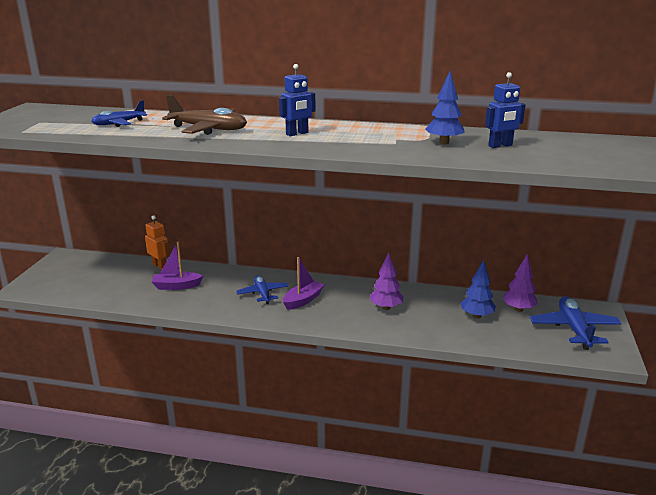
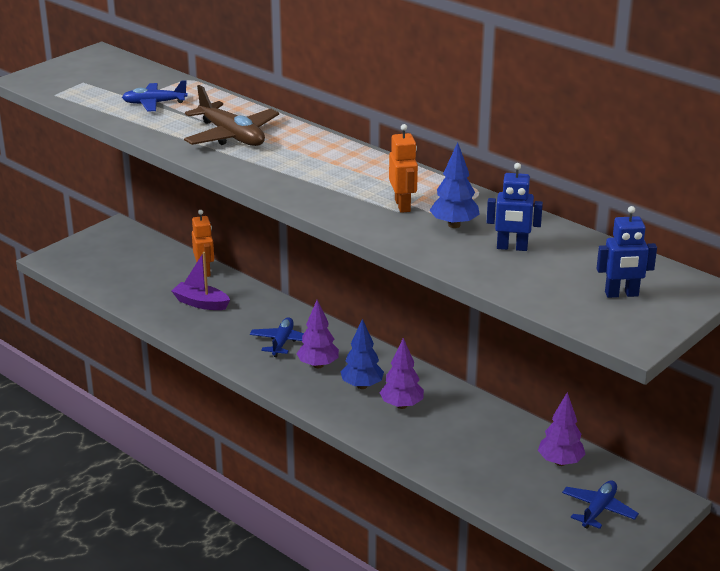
camera: 30 degrees right, 5 degrees up
blue robot [279,64,315,136] -> blue robot moved to [596,206,657,298]
purple boat [283,257,324,310] -> purple tree [296,300,339,368]
blue tree [460,260,496,319] -> blue tree moved to [341,319,384,389]
blue plane [530,296,622,350] -> blue plane [562,480,639,529], size x0.65
none -> orange robot [389,124,418,213]

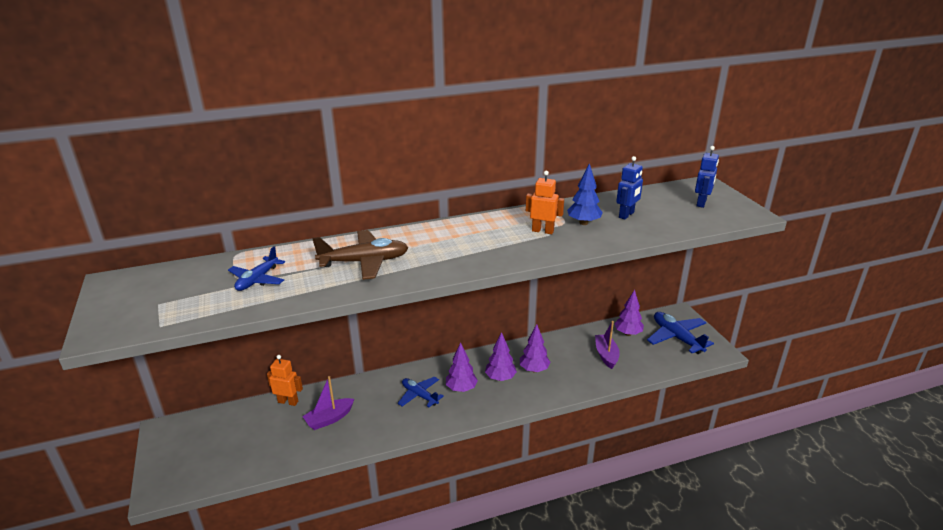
camera: 60 degrees left, 0 degrees up
blue tree [341,319,384,389] -> purple tree [485,332,517,381]
blue plane [562,480,639,529] -> blue plane [647,312,714,354], size x1.54
none -> purple boat [595,321,620,369]

